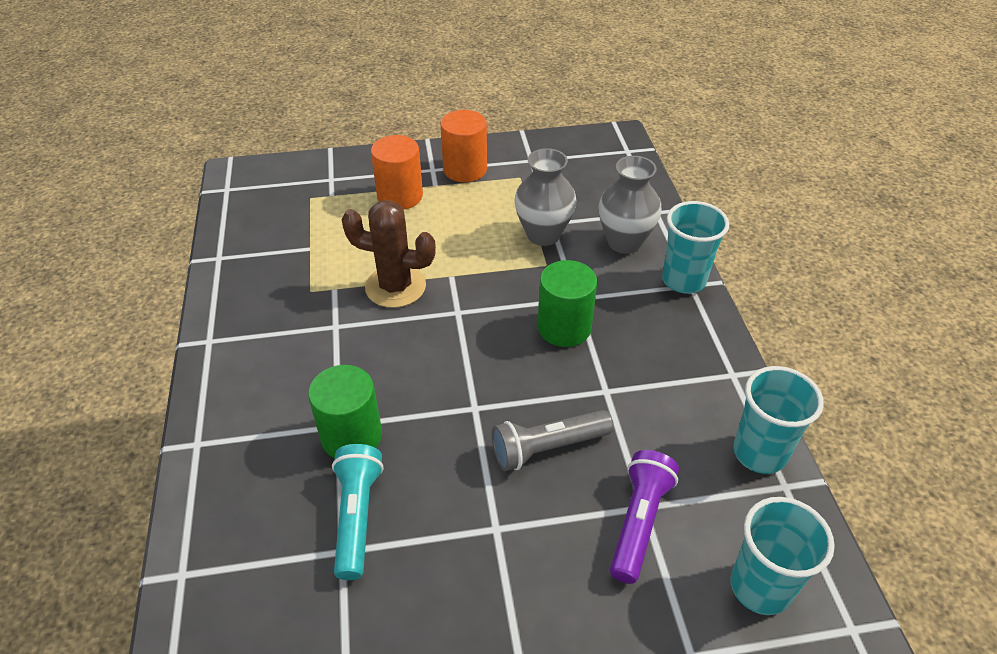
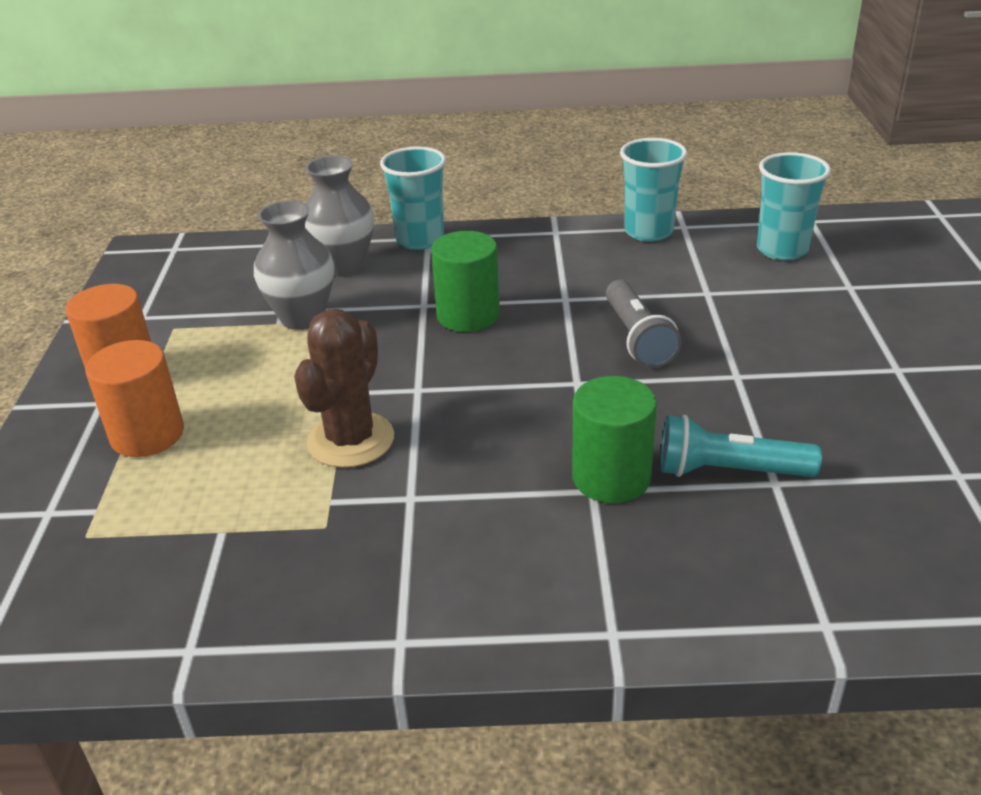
camera: 80 degrees left, 10 degrees down
purple flashlight [610,450,679,584] -> none

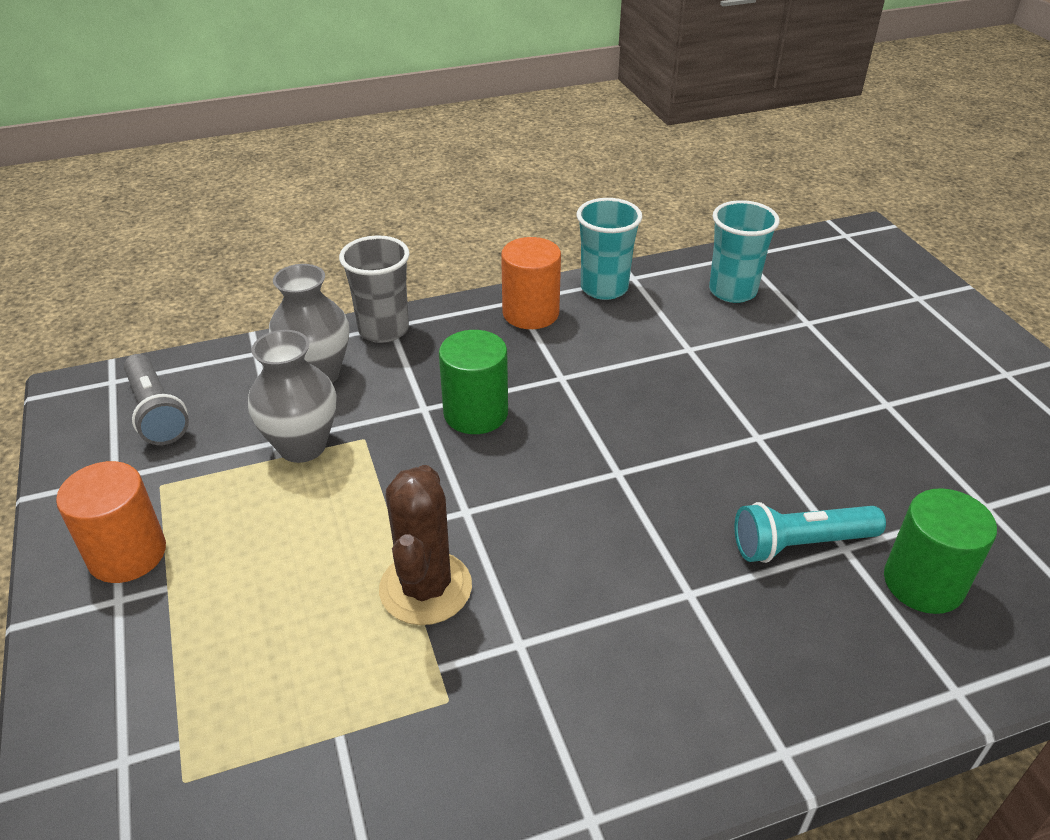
camera: 20 degrees left, 5 degrees up
orange cylinder [86,340,184,457] -> orange cylinder moved to [501,237,561,329]
turquoise cup [380,146,446,250] -> grey cup [339,236,410,343]
green cylinder [572,376,657,503] -> green cylinder moved to [884,488,997,614]
grey flashlight [606,280,682,368] -> grey flashlight moved to [124,354,189,445]

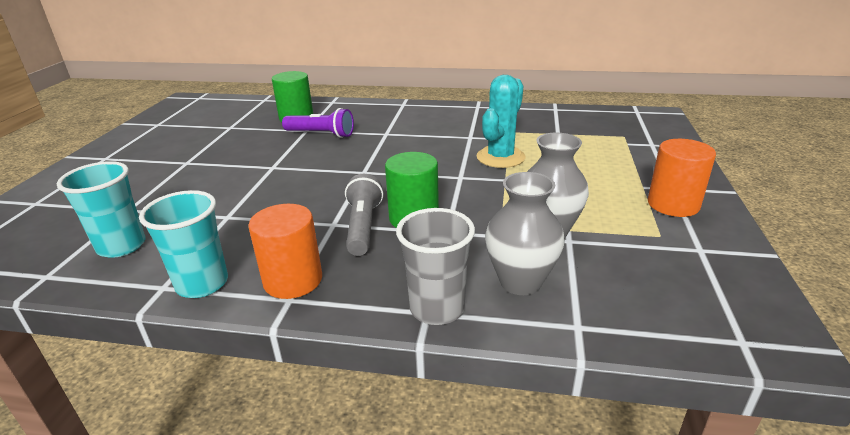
camera: 150 degrees left, 10 degrees down
grey flashlight [124,354,189,445] -> grey flashlight moved to [345,174,383,256]
brown cactus [379,465,472,625] -> turquoise cactus [477,75,525,168]
turquoise flashlight [735,502,886,563] -> purple flashlight [282,108,354,138]

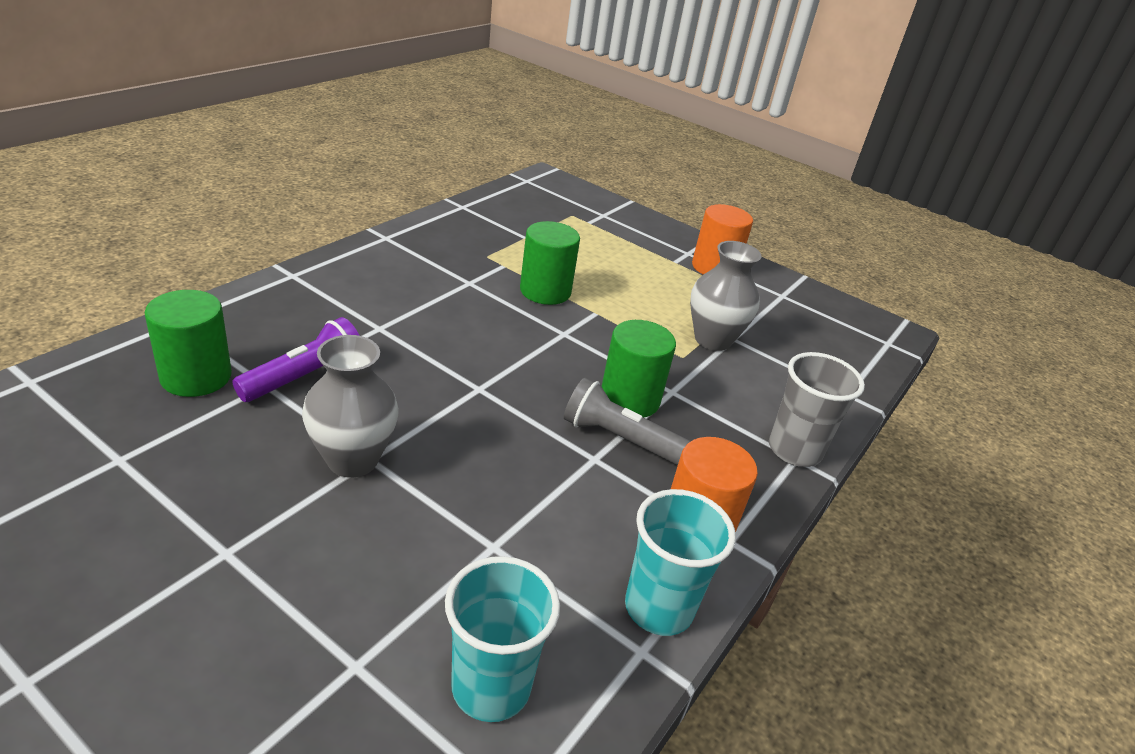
camera: 70 degrees left, 5 degrees up
turquoise cactus [477,75,525,168] -> green cylinder [520,221,580,305]
grey vase [485,172,565,295] -> grey vase moved to [302,335,399,478]

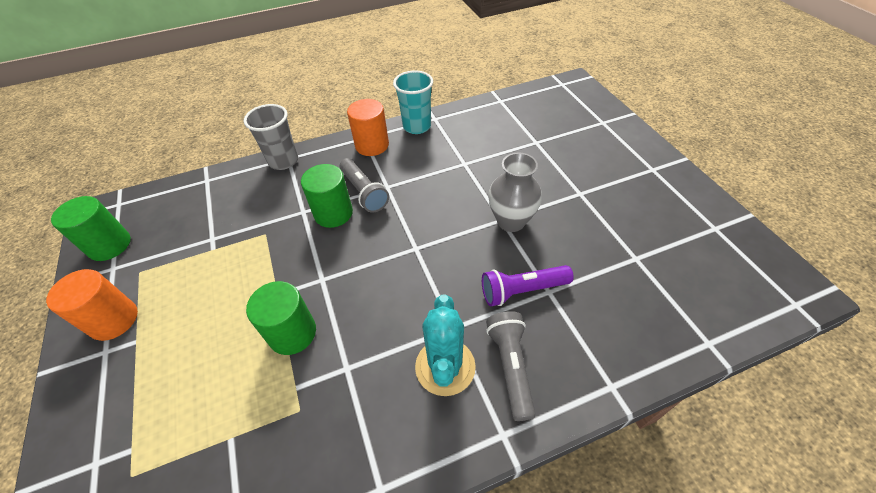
camera: 140 degrees left, 15 degrees up
green cylinder [145,290,232,397] -> green cylinder moved to [51,196,131,261]
turquoise cup [445,556,560,722] -> none
grey vase [690,241,761,351] -> none
none -> turquoise cactus [415,295,476,396]
none -> grey flashlight [486,311,535,421]

